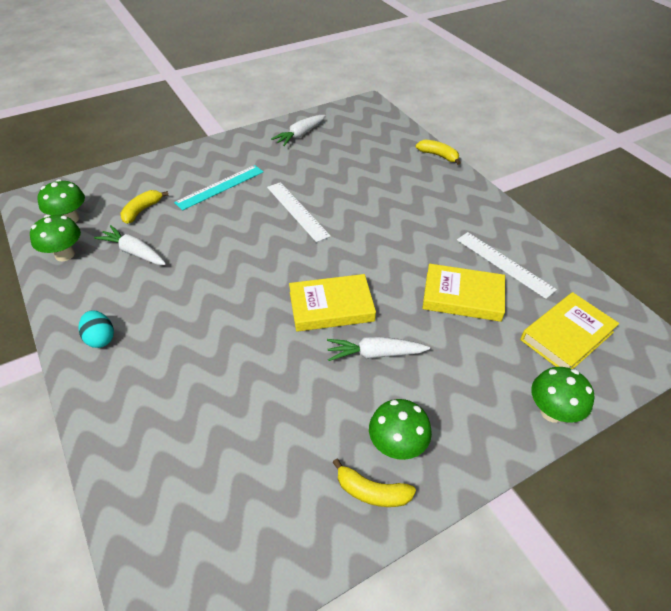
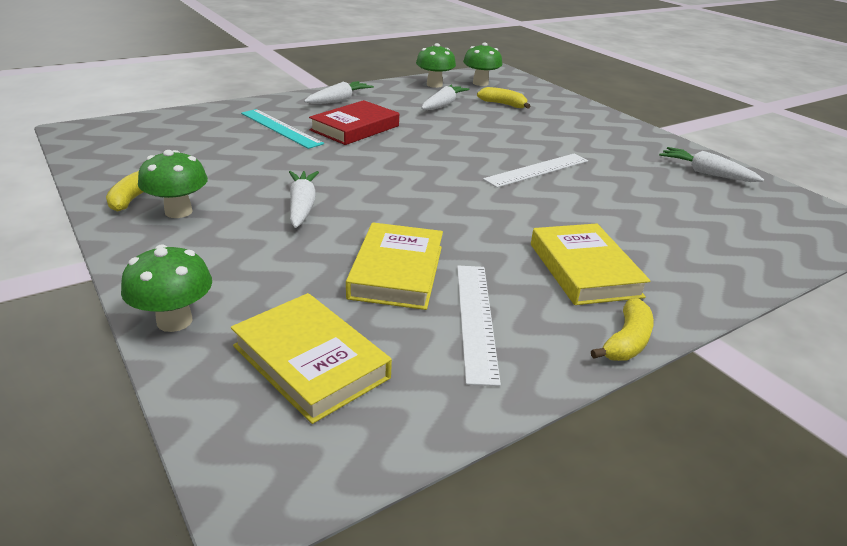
camera: 85 degrees right, 15 degrees down
turquoise egg [79,310,114,348] -> white carrot [304,81,374,104]
turquoise ruler [174,165,263,210] -> turquoise ruler moved to [241,109,324,149]
yellow book [289,274,376,332] -> yellow book moved to [531,223,650,305]
yellow banana [416,140,461,165] -> yellow banana moved to [591,298,654,361]
white ruler [457,232,557,299] -> white ruler turned 45 degrees counterclockwise [457,266,501,386]
none -> red book [309,100,399,145]

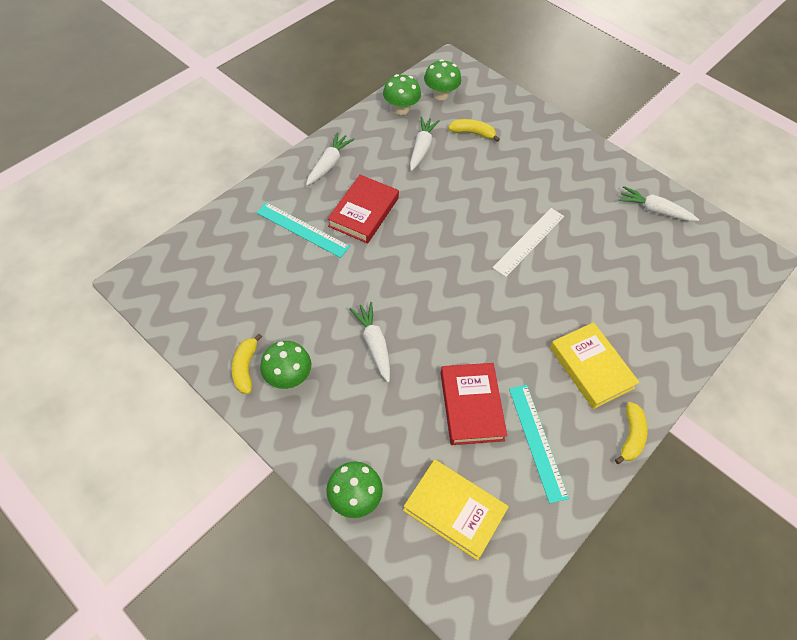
camera: 15 degrees left, 25 degrees up
yellow book [346,223,443,310] -> red book [441,363,507,445]
white ruler [457,266,501,386] -> turquoise ruler [509,385,569,503]

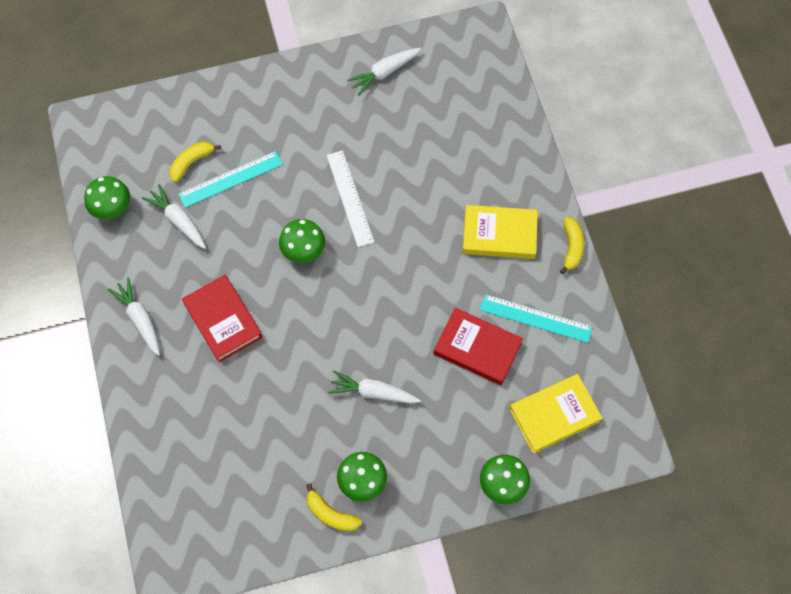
camera: 55 degrees left, 10 degrees up
turquoise ruler [256,202,350,258] -> turquoise ruler moved to [178,151,283,208]
green mushroom [424,59,461,100] -> green mushroom moved to [279,219,325,263]
yellow banana [615,402,648,464] -> yellow banana turned 45 degrees clockwise [560,217,584,274]

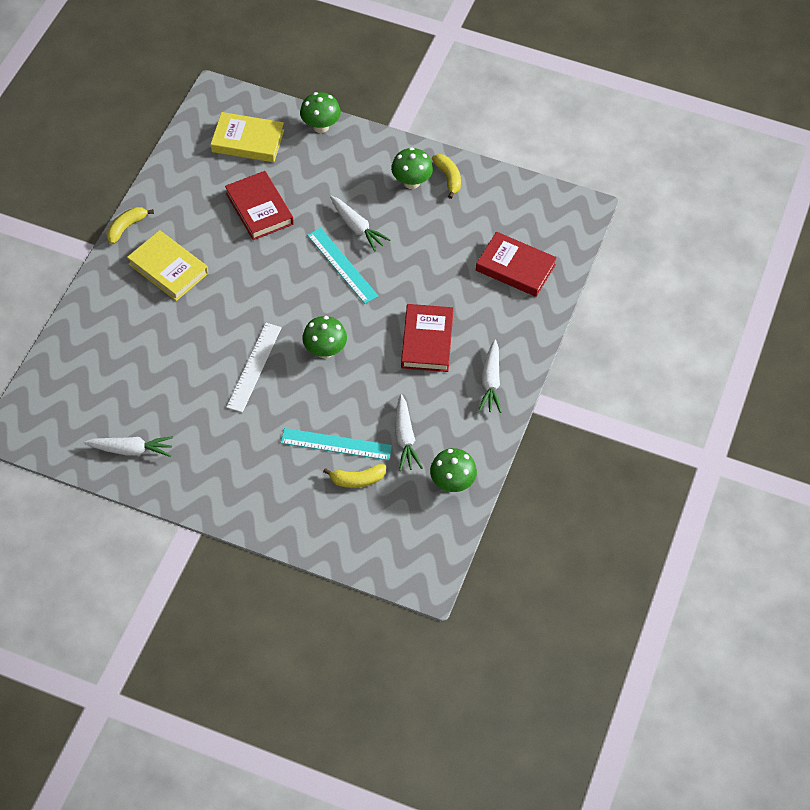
camera: 145 degrees left, 10 degrees down
turquoise ruler [480,294,593,343] -> turquoise ruler moved to [307,228,378,304]
none -> red book [476,232,557,297]

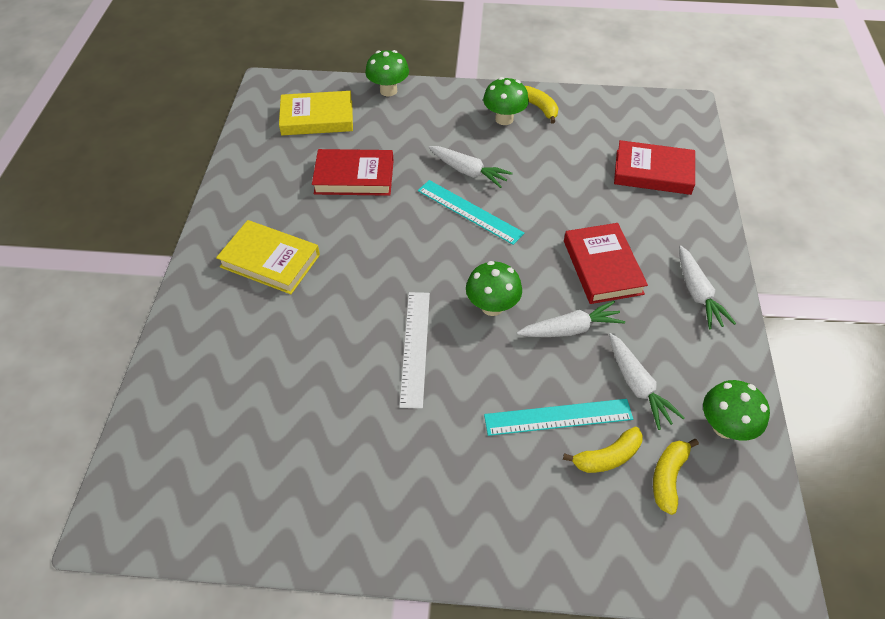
camera: 15 degrees left, 5 degrees down
white carrot [84,436,173,457] -> white carrot moved to [517,301,625,337]
yellow banana [106,207,154,244] -> yellow banana moved to [653,439,699,515]
red book [225,171,294,240] -> red book turned 45 degrees counterclockwise [312,149,394,196]

